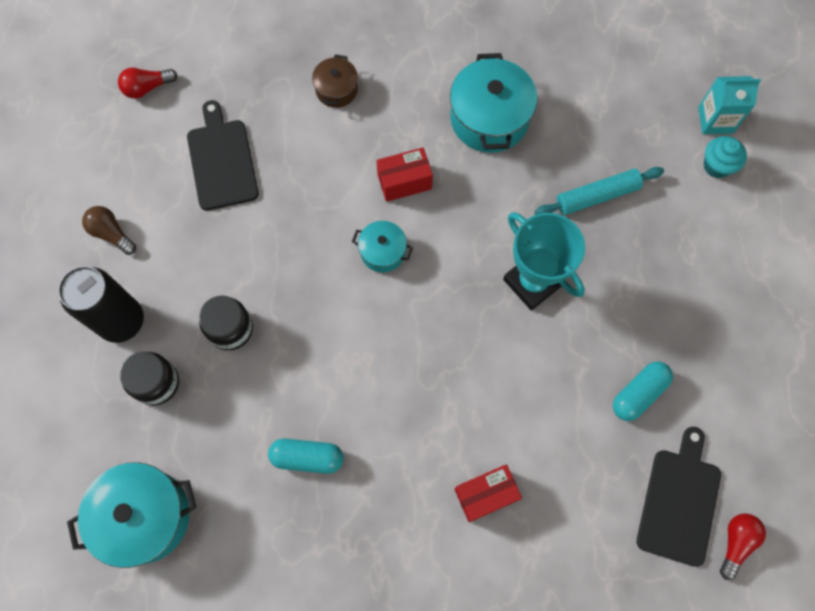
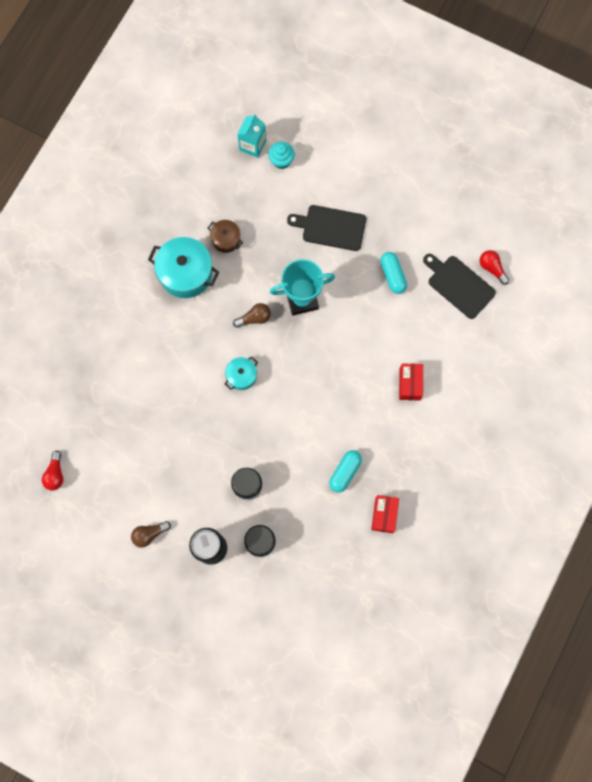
camera: 65 degrees left, 5 degrees up
turquoise pot [67,462,196,568] -> none
black cutting board [187,100,259,211] -> black cutting board moved to [287,205,366,251]
brown pot [312,54,358,108] -> brown pot moved to [208,220,243,253]
red box [376,148,433,202] -> red box moved to [371,495,399,533]
turquoise rolling pin [535,167,664,215] -> none
none -> brown light bulb [233,303,271,328]

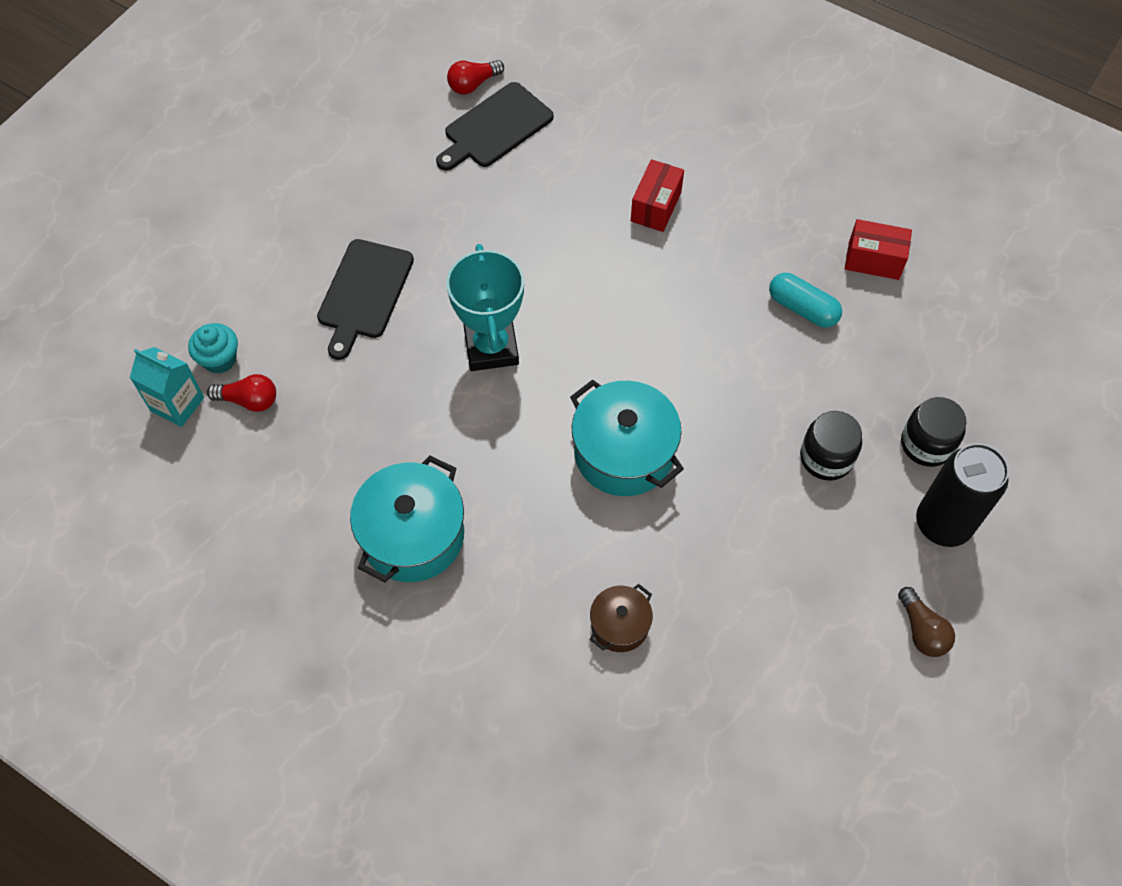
camera: 85 degrees left, 15 degrees down
red light bulb [42,451,63,490] -> red light bulb moved to [207,374,276,412]
brown pot [208,220,243,253] -> brown pot moved to [590,584,653,652]
turquoise pot [225,357,258,390] -> turquoise pot [570,380,684,496], size x1.84
brown light bulb [233,303,271,328] -> none
turquoise capsule [380,252,407,294] -> none
red box [399,363,423,401] -> red box turned 75 degrees counterclockwise [631,159,684,232]

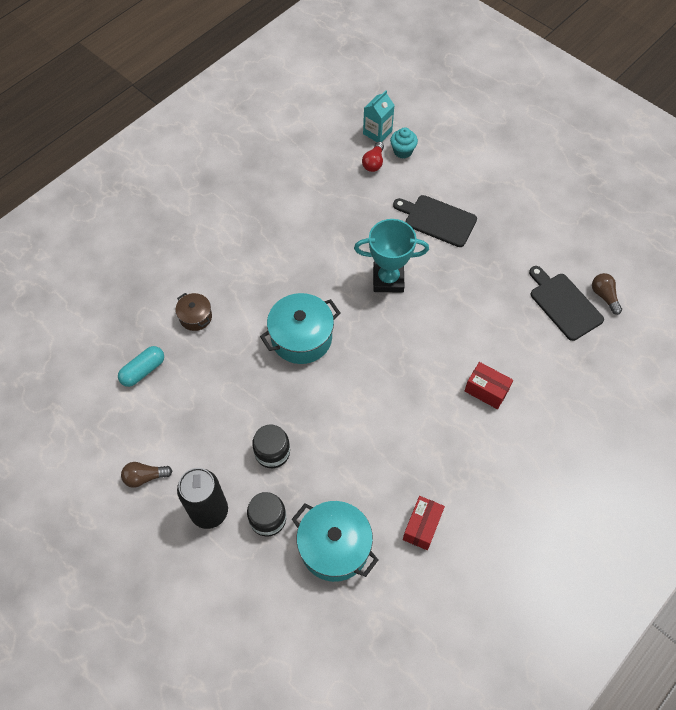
camera: 100 degrees right, 0 degrees up
turquoise pot [350,455,464,582] -> turquoise pot moved to [292,501,378,582]
red light bulb [447,60,504,95] -> brown light bulb [592,273,622,315]
turquoise capsule [769,273,842,328] -> turquoise capsule moved to [118,346,164,387]

